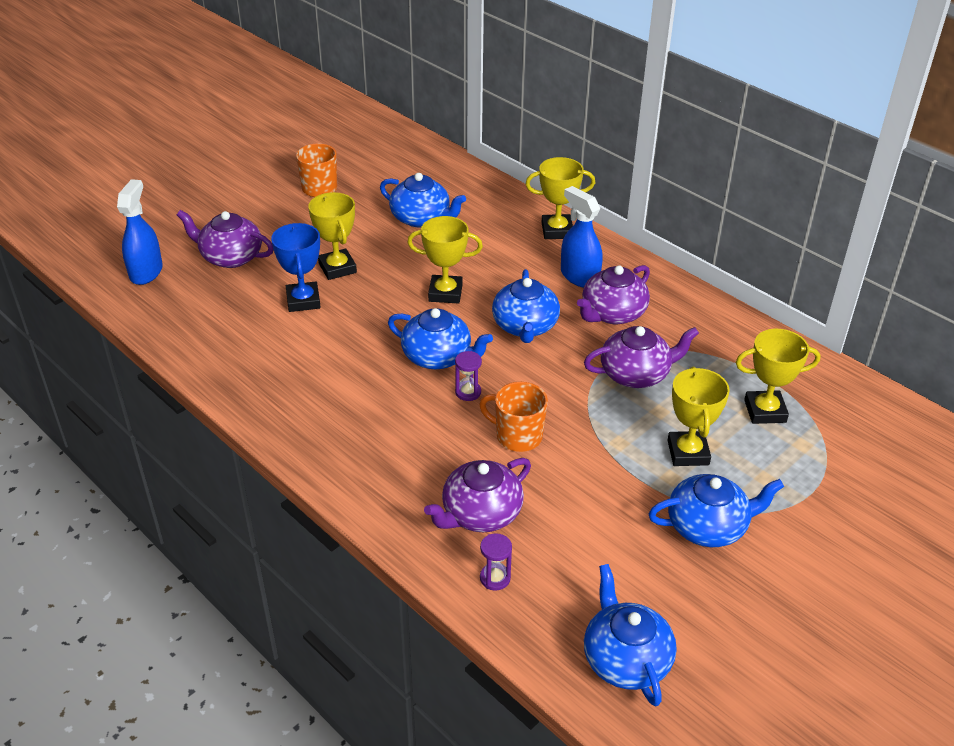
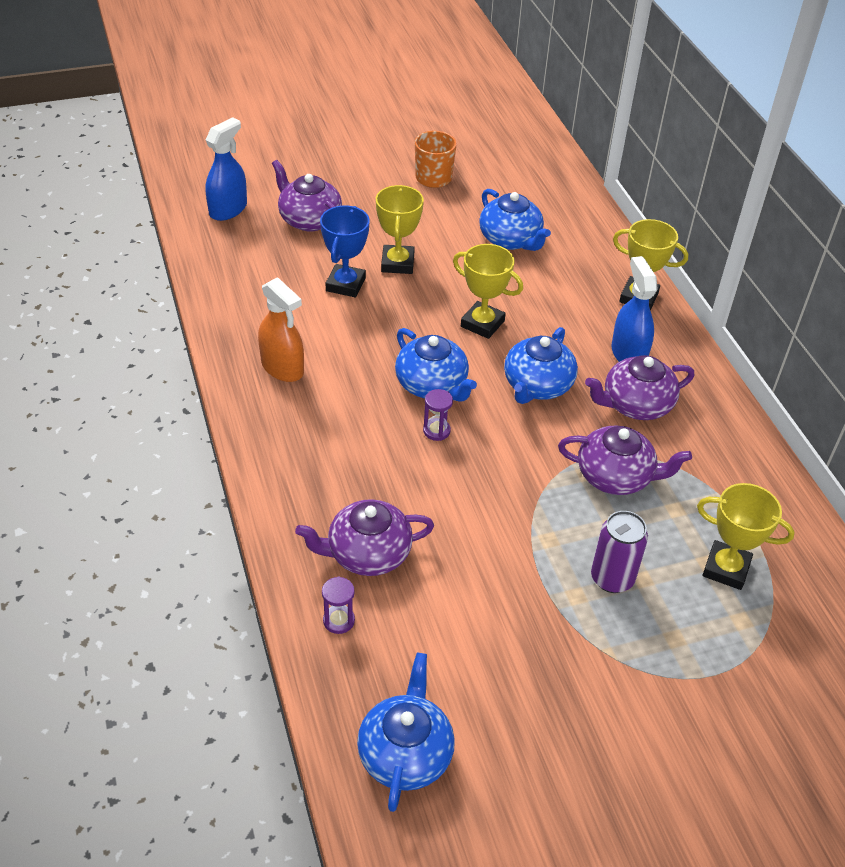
camera: 25 degrees right, 5 degrees up
orange mug [479,382,548,452] -> none
blue teapot [649,474,784,547] -> none
yellow trophy [667,367,730,466] -> purple can [591,511,648,593]
none -> orange spray bottle [258,277,304,382]

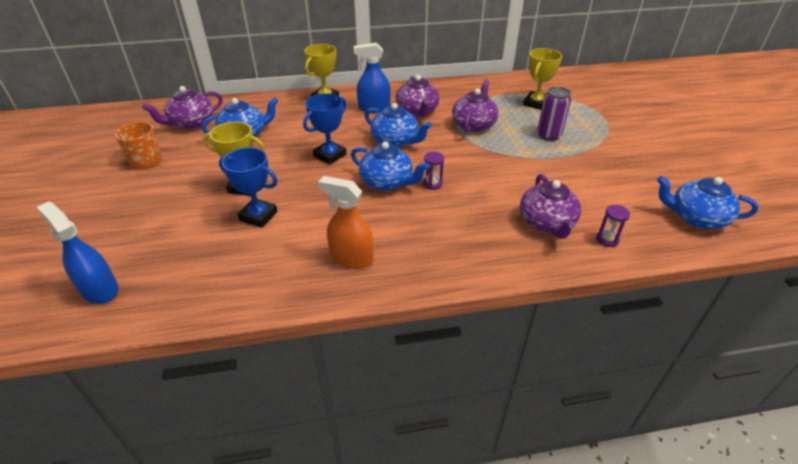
camera: 80 degrees left, 5 degrees down
orange spray bottle [258,277,304,382] -> orange spray bottle turned 120 degrees counterclockwise [318,176,374,269]
purple teapot [272,160,342,232] -> purple teapot moved to [142,86,223,129]
blue teapot [395,328,477,402] -> blue teapot turned 60 degrees clockwise [351,142,429,191]
yellow trophy [453,244,523,339] -> blue trophy [303,93,347,165]

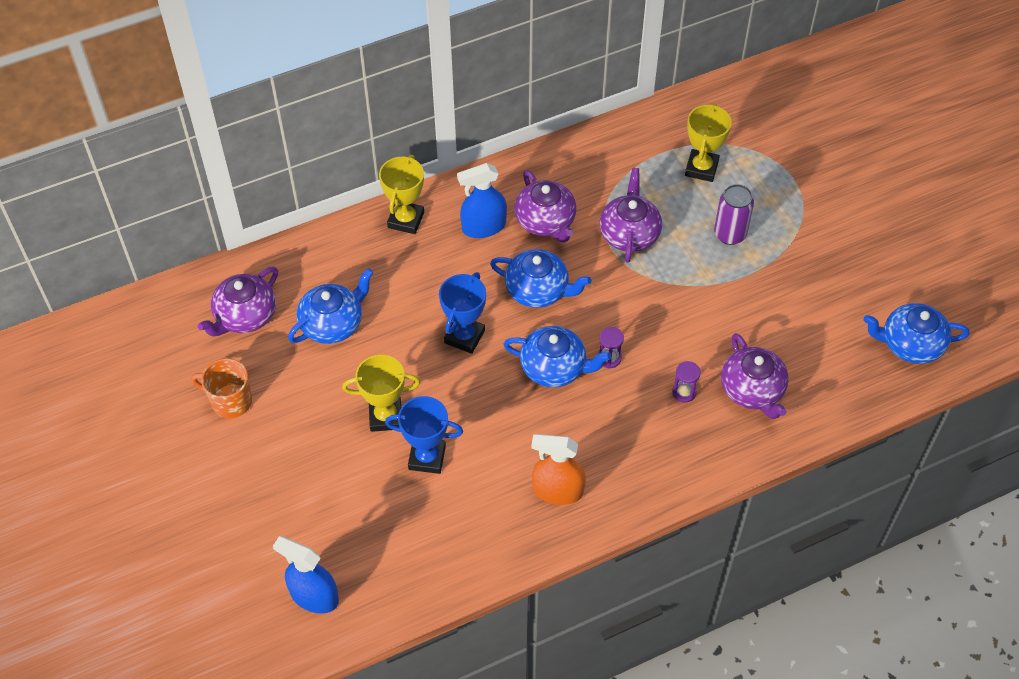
camera: 15 degrees left, 15 degrees up
purple hourglass [596,205,630,247] -> purple hourglass moved to [672,361,701,403]

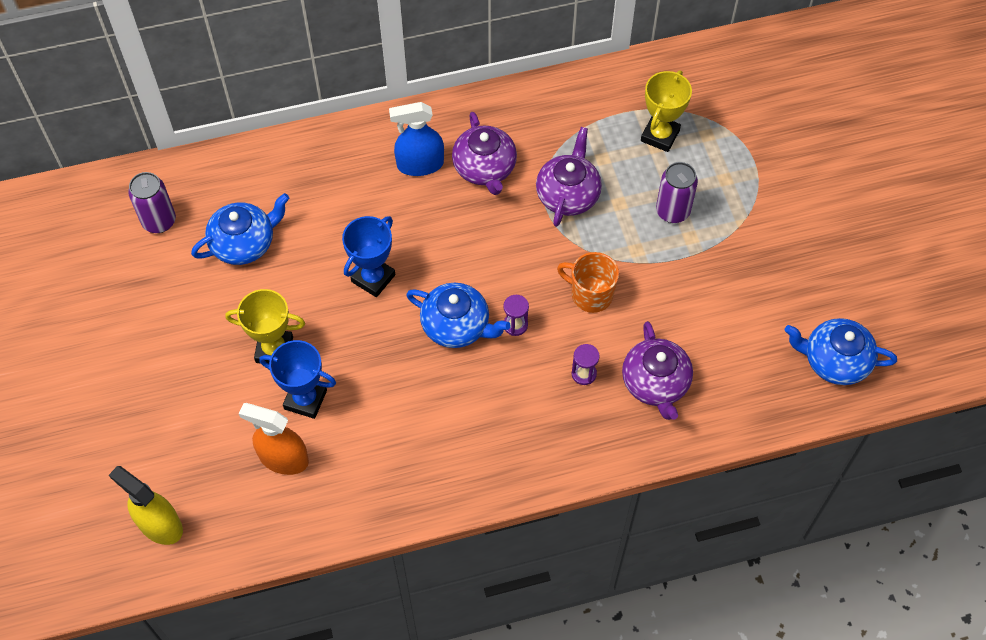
camera: 10 degrees right, 5 degrees up
orange mug [191,358,252,418] -> orange mug moved to [557,252,619,313]
purple teapot [198,267,278,337] -> purple can [128,172,176,233]
blue spray bottle [273,536,339,614] -> yellow spray bottle [109,466,183,545]
yellow trophy [379,155,424,234] -> none
blue teapot [490,249,591,308] -> none
orange spray bottle [532,434,586,505] -> orange spray bottle moved to [239,403,309,475]

